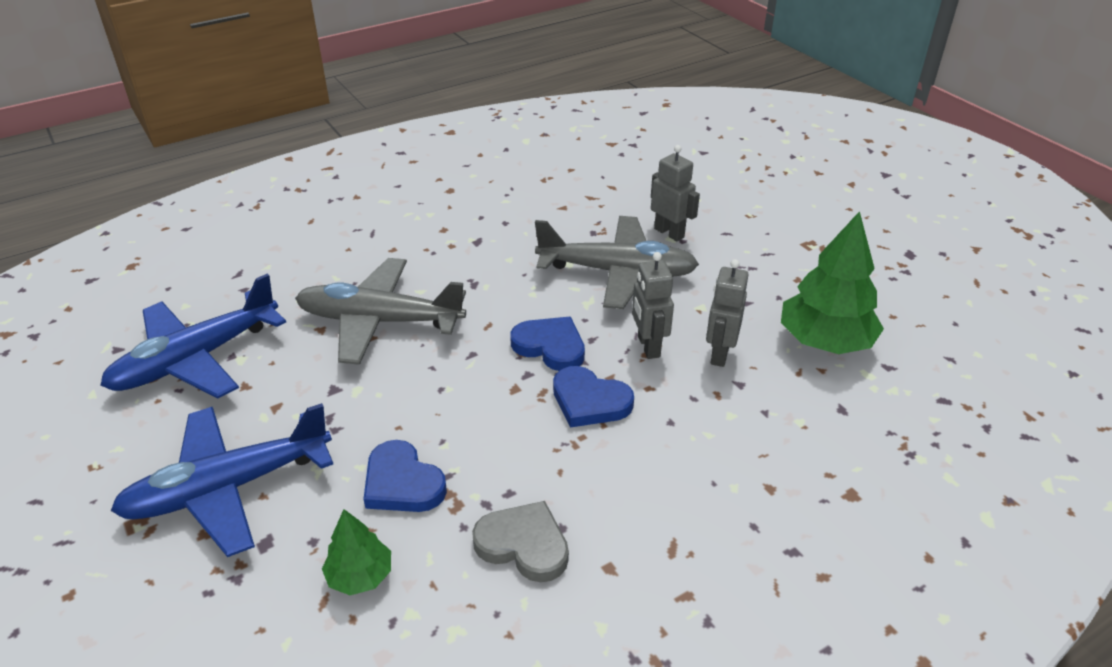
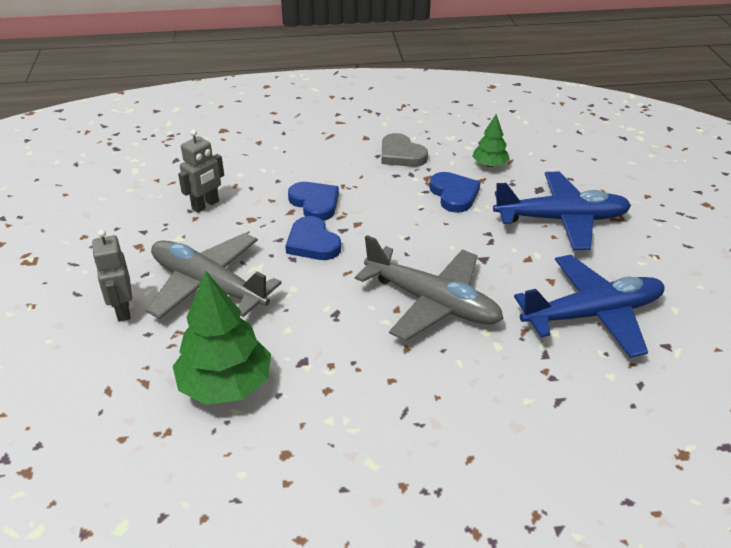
camera: 155 degrees left, 0 degrees up
grey robot [632,252,674,359] -> none
green tree [781,211,884,354] -> green tree moved to [173,271,271,405]

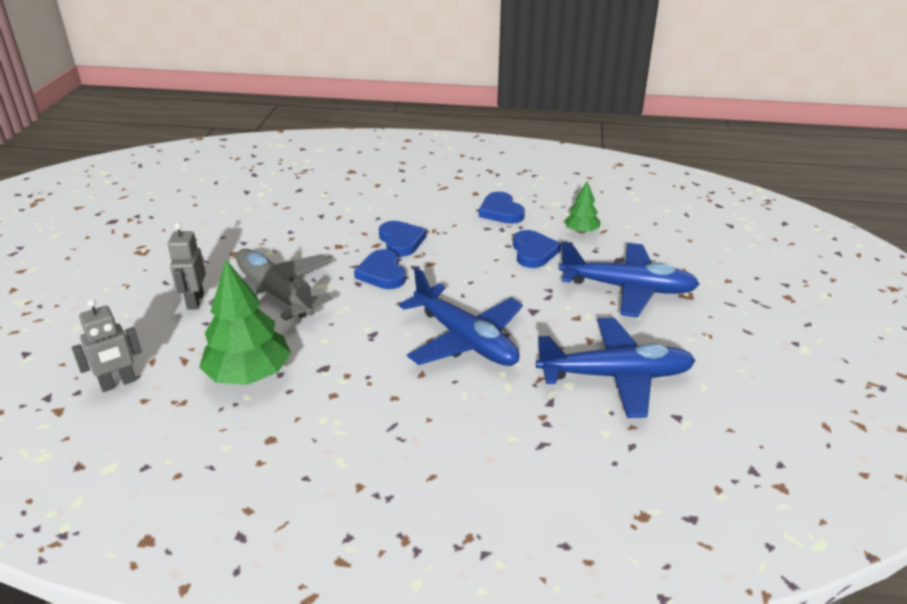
camera: 15 degrees right, 5 degrees down
grey robot [178,129,224,213] -> grey robot moved to [72,299,142,392]
grey plane [355,235,504,341] -> blue plane [399,267,523,366]
grey heart [382,133,428,167] -> blue heart [479,192,525,224]

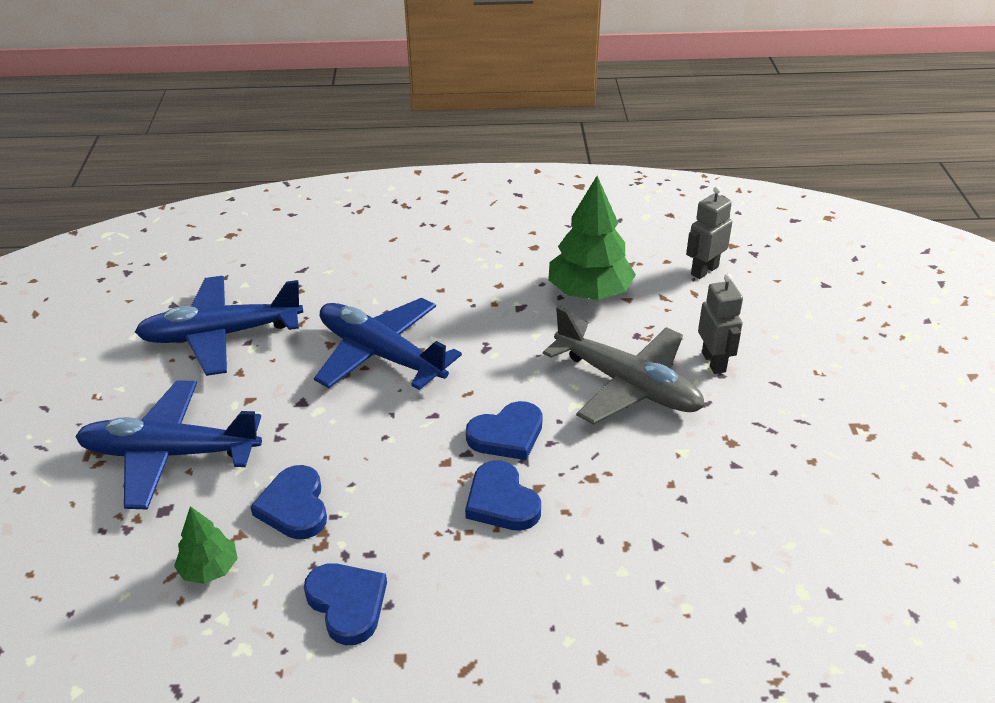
camera: 170 degrees right, 5 degrees up
blue heart [354,249,406,289] -> blue heart turned 90 degrees clockwise [466,401,543,460]

